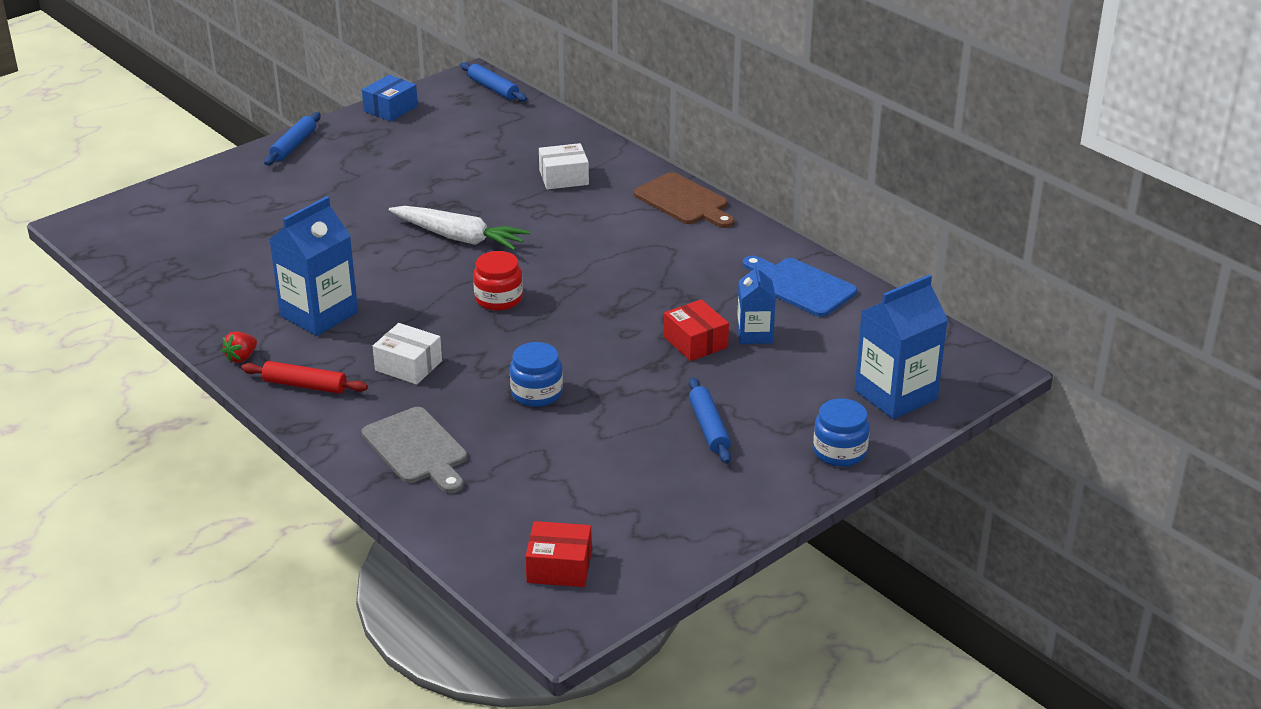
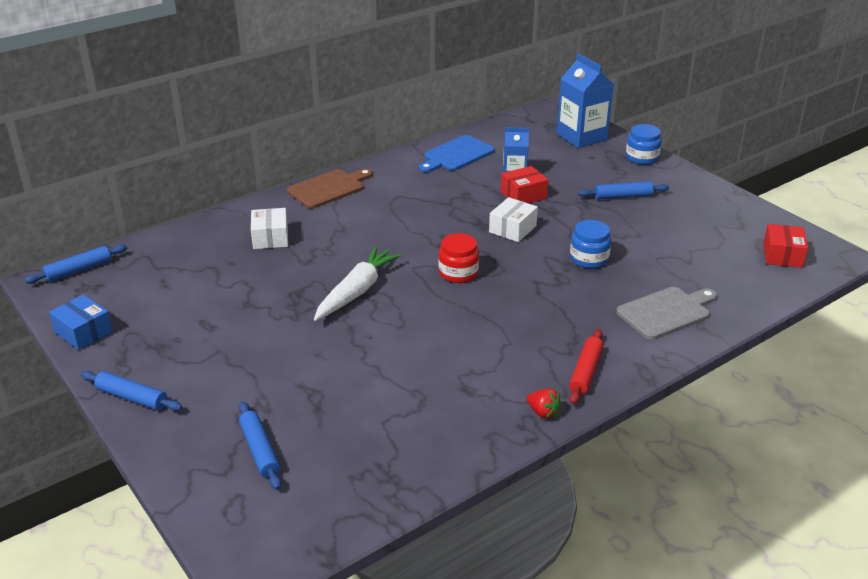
camera: 85 degrees left, 0 degrees up
blue carton [269,196,358,336] -> none
white box [373,323,442,385] -> white box moved to [489,197,538,242]
none -> blue rolling pin [239,401,281,490]

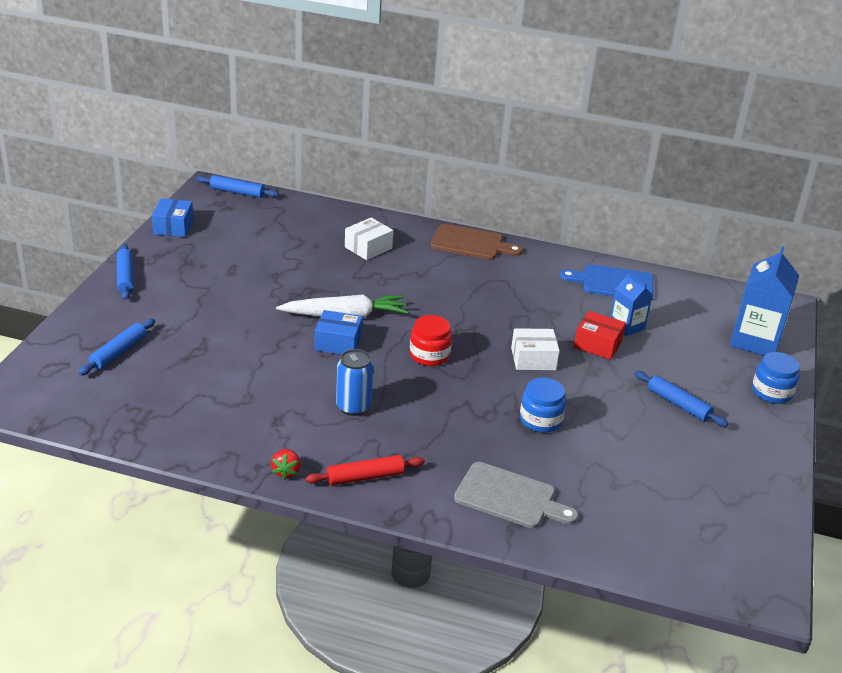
camera: 50 degrees right, 0 degrees up
red box [763,224,808,268] -> none
none -> blue box [314,310,363,354]
none -> blue can [336,349,373,416]

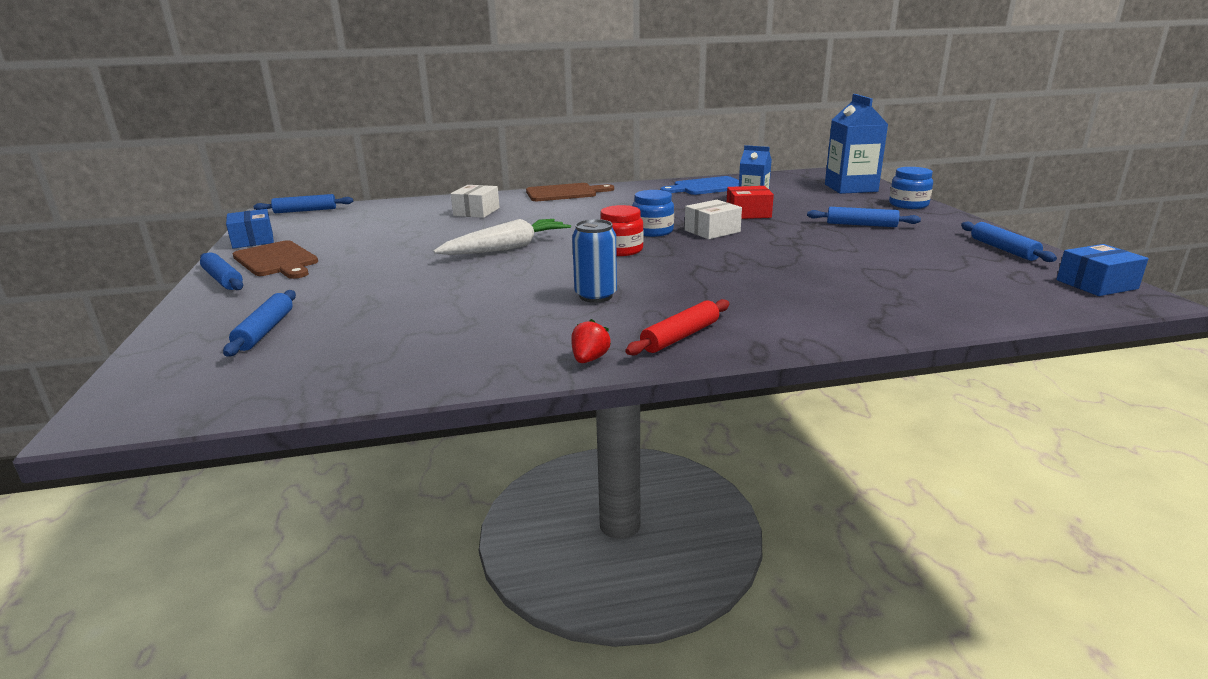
camera: 25 degrees left, 10 degrees down
red strawberry [271,449,301,480] -> red strawberry turned 135 degrees counterclockwise [571,319,611,363]
blue box [314,310,363,354] -> blue box moved to [1057,244,1149,296]
grey cutting board [454,462,579,528] -> none
blue jar [520,378,566,433] -> blue jar moved to [632,190,674,237]
none -> brown cutting board [233,240,318,279]
none -> blue rolling pin [961,222,1057,262]

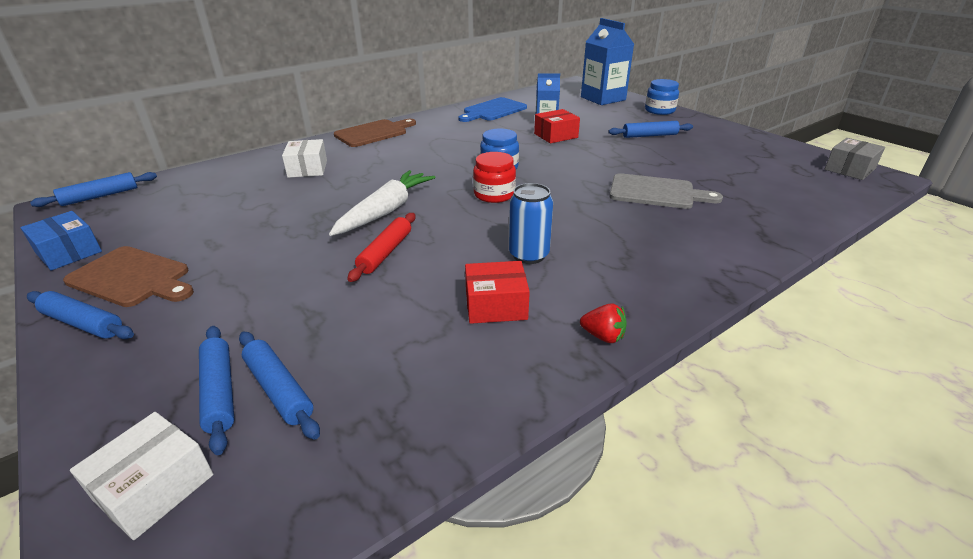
camera: 25 degrees left, 10 degrees up
red strawberry [571,319,611,363] -> red strawberry turned 120 degrees clockwise [580,303,627,343]
red rolling pin [625,299,730,356] -> red rolling pin moved to [347,213,415,282]
white box [685,200,742,239] -> white box moved to [70,412,214,540]
blue rolling pin [961,222,1057,262] -> blue rolling pin moved to [239,331,320,440]
blue box [1057,244,1149,296] -> grey box [825,138,885,180]
none -> red box [465,261,530,324]
none -> grey cutting board [609,173,723,209]

